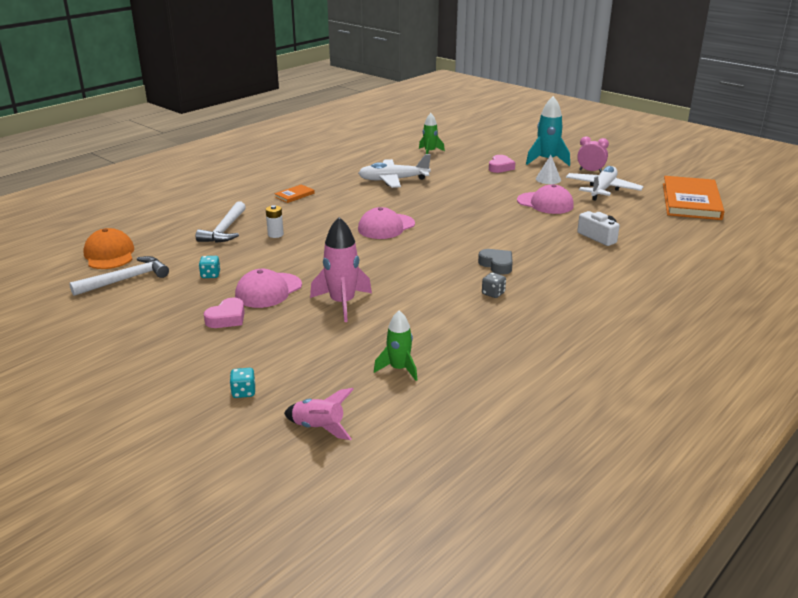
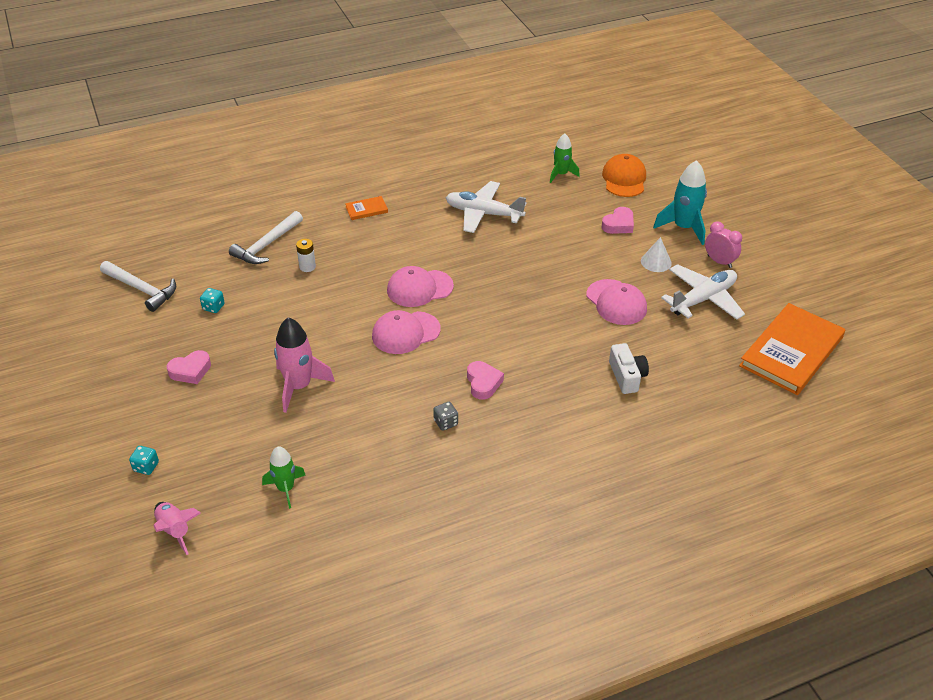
camera: 25 degrees right, 15 degrees up
white hammer [69,256,169,296] -> white hammer turned 45 degrees clockwise [100,261,176,312]
orange cap [83,228,134,269] -> orange cap moved to [602,154,646,197]
pink cap [235,269,302,308] -> pink cap moved to [372,310,441,354]
grey heart [478,249,513,275] -> pink heart [467,361,504,400]

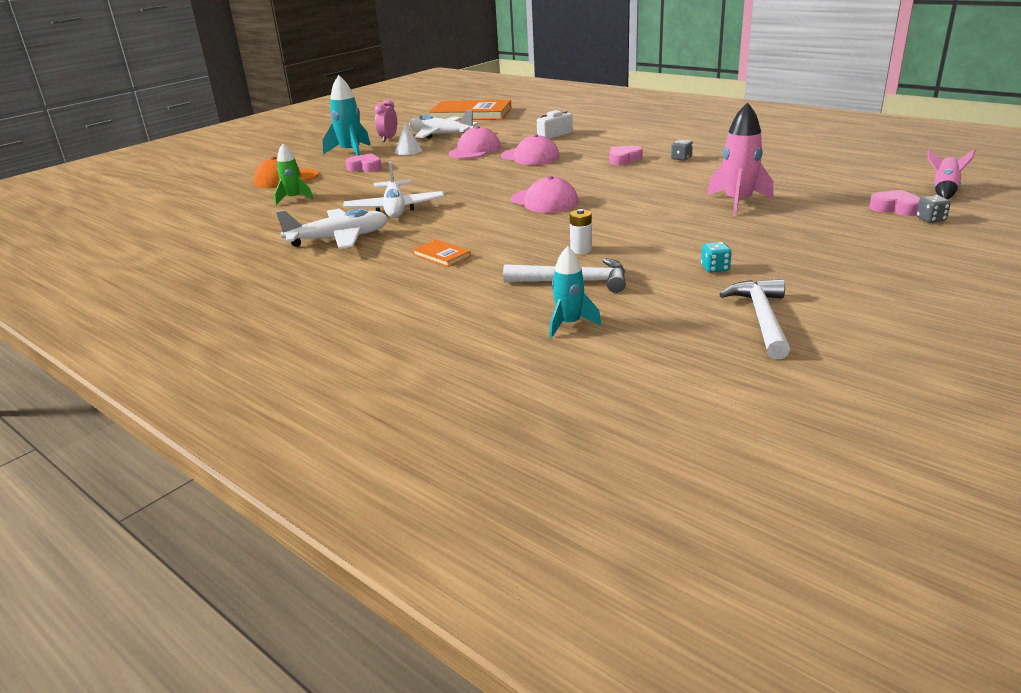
camera: 115 degrees left, 15 degrees down
turquoise dice [129,446,159,475] -> grey dice [916,195,951,223]
pink heart [167,350,211,384] -> pink heart moved to [869,190,920,216]
green rocket [262,446,306,509] -> none
pink cap [372,310,441,354] -> pink cap moved to [501,134,560,165]
none -> white plane [276,208,388,249]
none -> turquoise rocket [549,246,601,338]

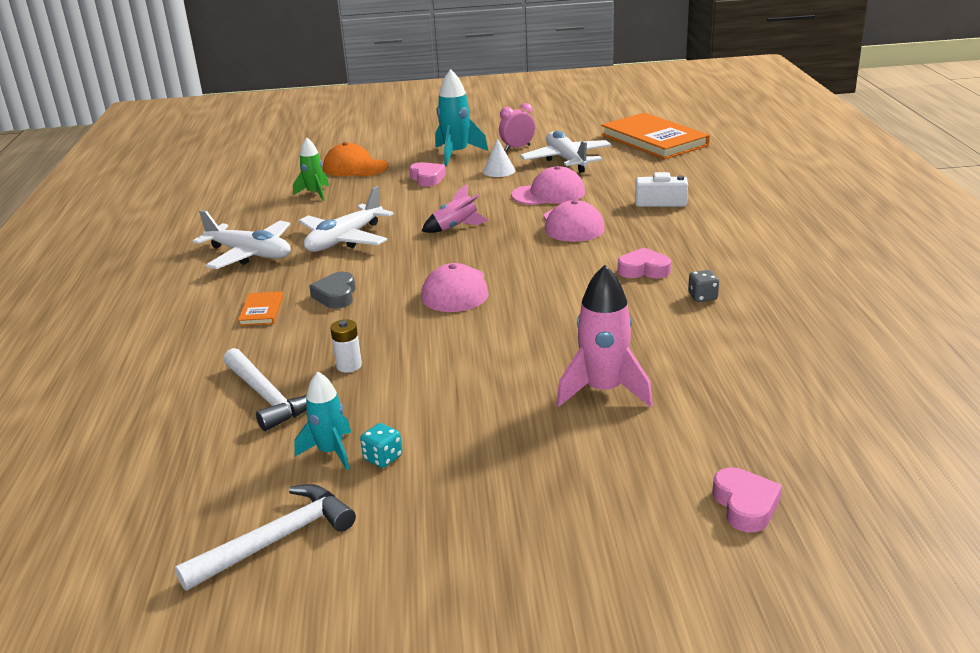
camera: 45 degrees right, 0 degrees up
turquoise rocket [549,246,601,338] -> turquoise rocket moved to [294,371,351,470]
grey dice [916,195,951,223] -> none
pink rocket [927,149,976,199] -> pink rocket moved to [422,184,489,233]
none -> grey heart [309,272,356,309]

